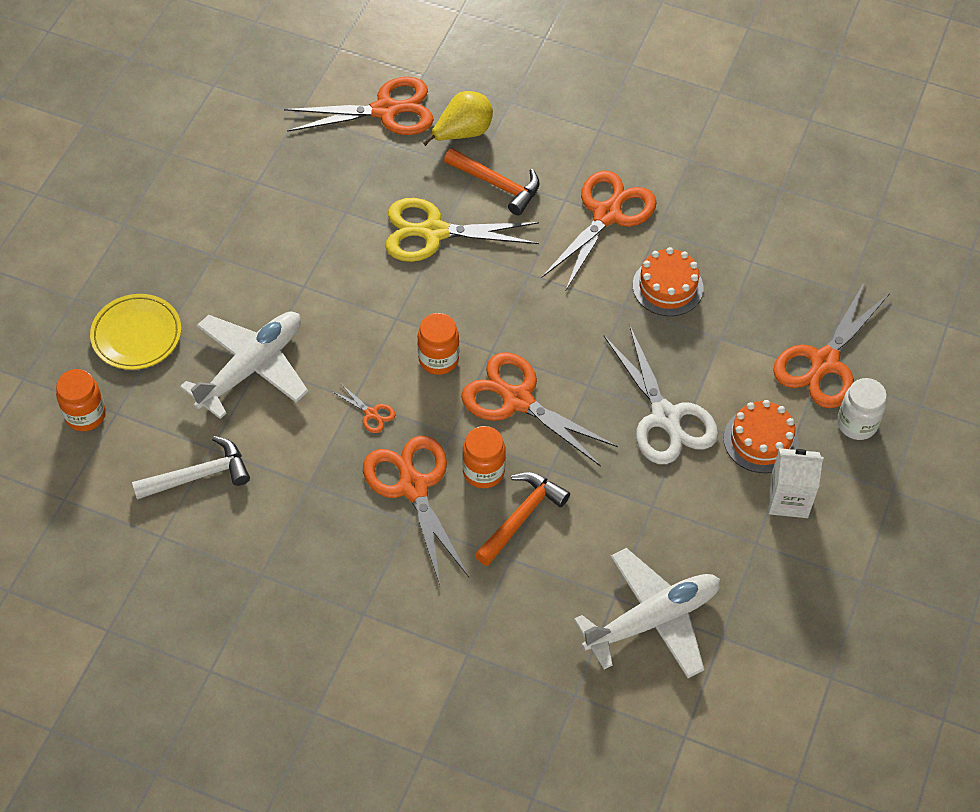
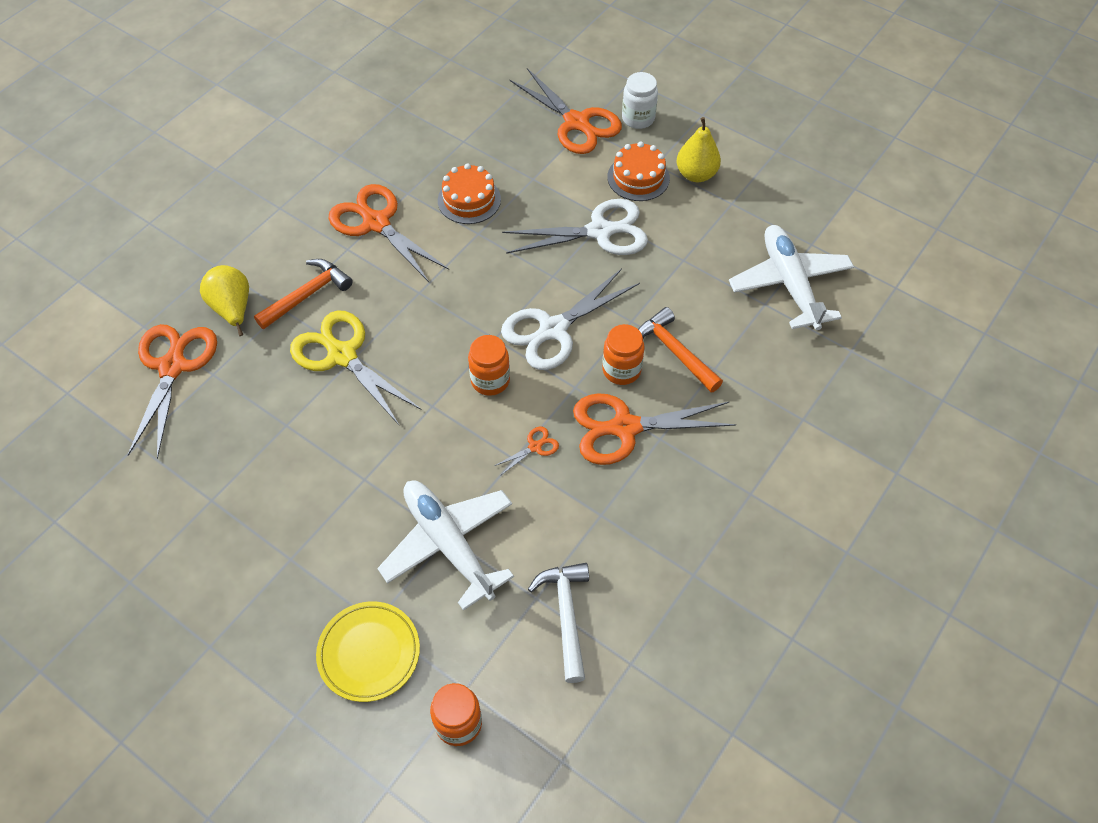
camera: 75 degrees left, 0 degrees up
yellow scissors [385,198,539,262] -> yellow scissors turned 120 degrees clockwise [290,310,422,425]
orange scissors [461,352,618,466] -> white scissors [501,269,640,370]
white carton [768,448,823,518] -> yellow pear [677,117,721,182]

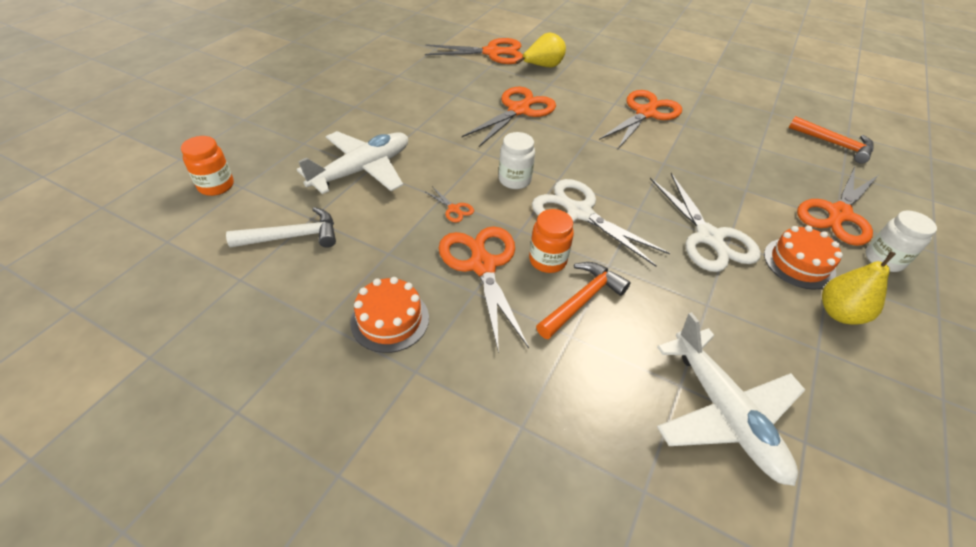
camera: 80 degrees right, 10 degrees down
orange hammer [254,259,353,329] -> orange hammer moved to [789,116,874,164]
yellow scissors [290,310,422,425] -> orange scissors [462,86,556,147]
yellow plate [316,601,420,702] -> none
orange cake [438,163,501,224] -> orange cake moved to [350,277,429,353]
orange jar [468,335,510,396] -> white jar [499,132,535,189]
white plane [729,225,854,330] -> white plane turned 90 degrees clockwise [657,312,805,486]

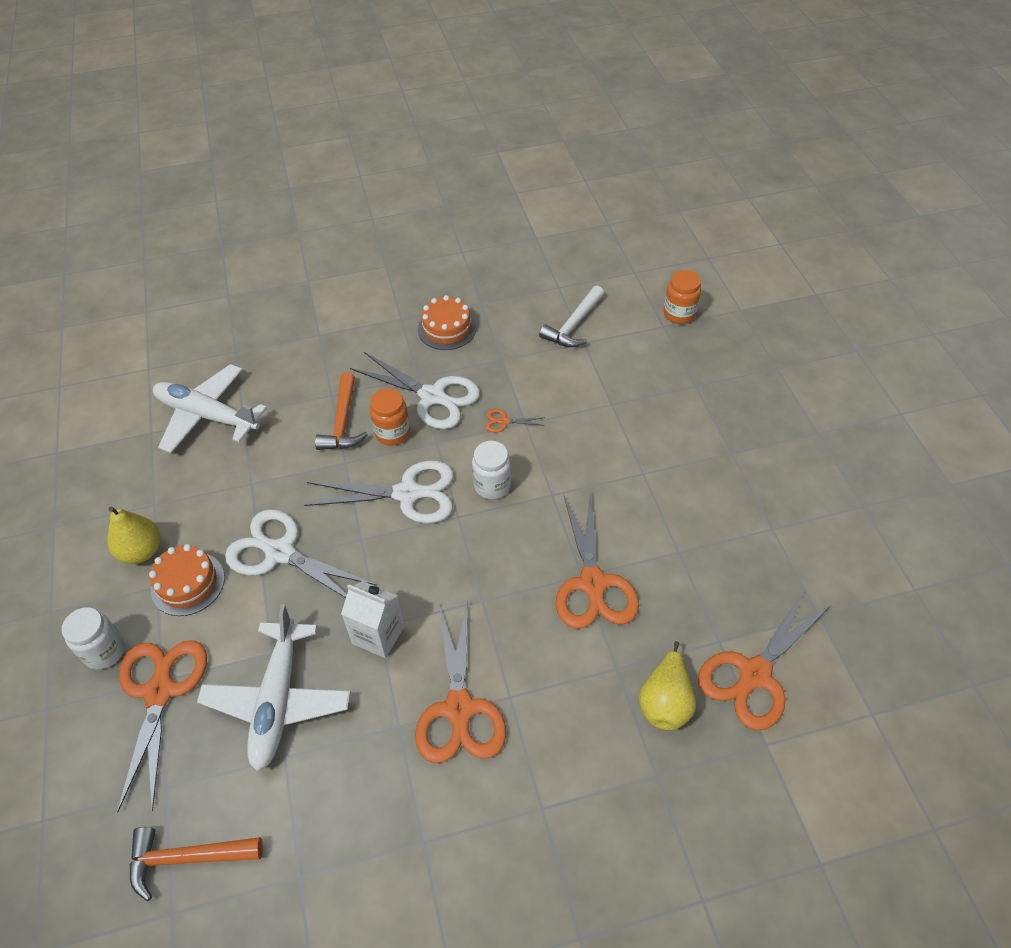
camera: 140 degrees right, 5 degrees up
white plane [297,131,408,194] -> white plane moved to [197,604,351,771]
orange scissors [439,226,529,354] -> white scissors [350,352,480,429]
none -> white carton [341,581,404,658]

